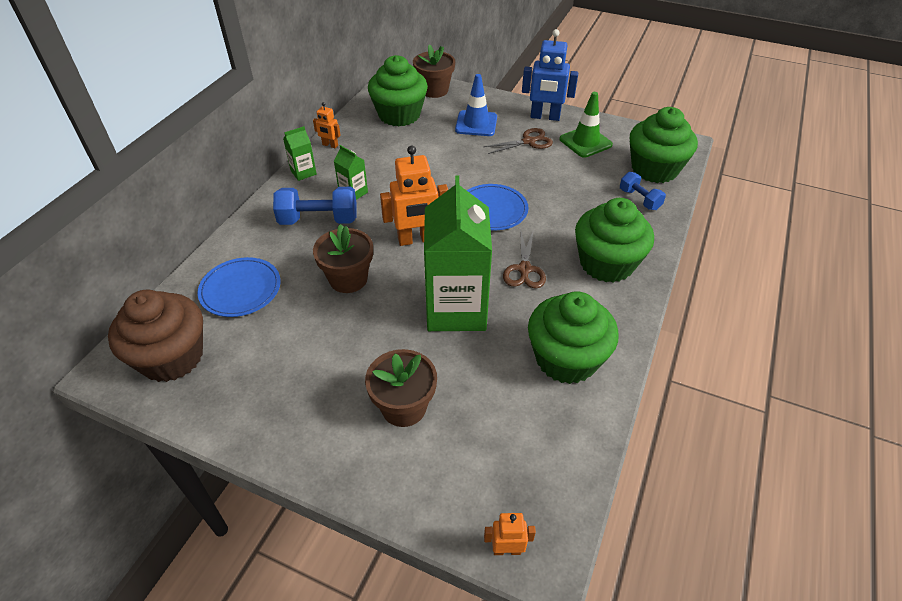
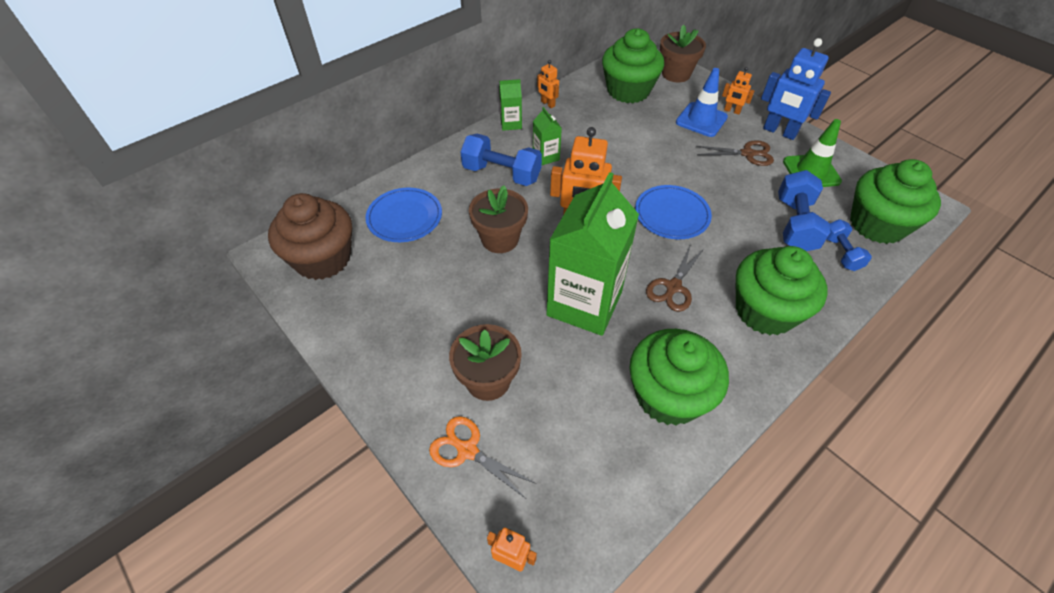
camera: 25 degrees right, 5 degrees up
none -> orange scissors [429,416,536,499]
none -> orange robot [722,67,754,115]
none -> blue dumbbell [778,170,831,251]

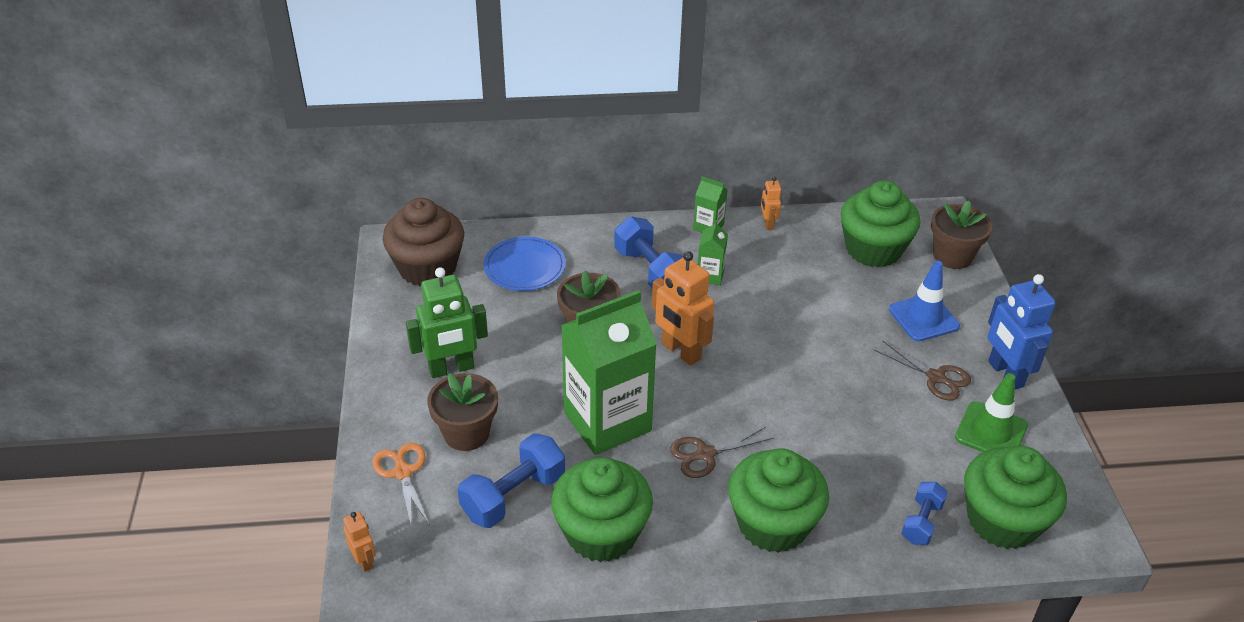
camera: 35 degrees right, 10 degrees down
blue plate [635,185,712,239] -> none
orange robot [722,67,754,115] -> none
blue dumbbell [778,170,831,251] -> blue dumbbell moved to [457,433,565,528]
none -> green robot [406,267,488,378]

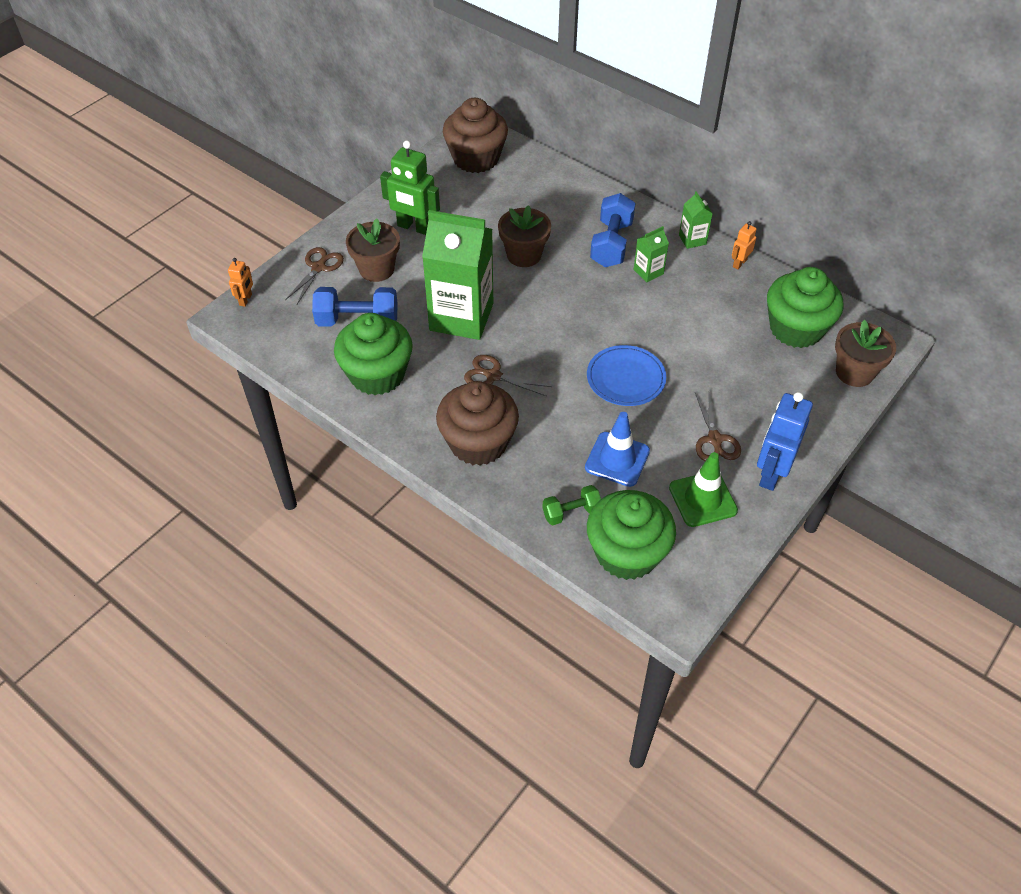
camera: 45 degrees right, 10 degrees up
orange scissors [372,443,430,529] -> brown scissors [285,247,344,304]
blue plate [483,237,566,291] -> blue plate moved to [587,345,666,406]
orange robot [652,251,714,366] -> none
green cupcake [728,448,829,553] -> brown cupcake [436,381,519,466]
blue traffic cone [889,261,960,342] -> blue traffic cone moved to [585,412,650,487]
blue dumbbell [901,482,948,545] -> green dumbbell [542,485,601,525]

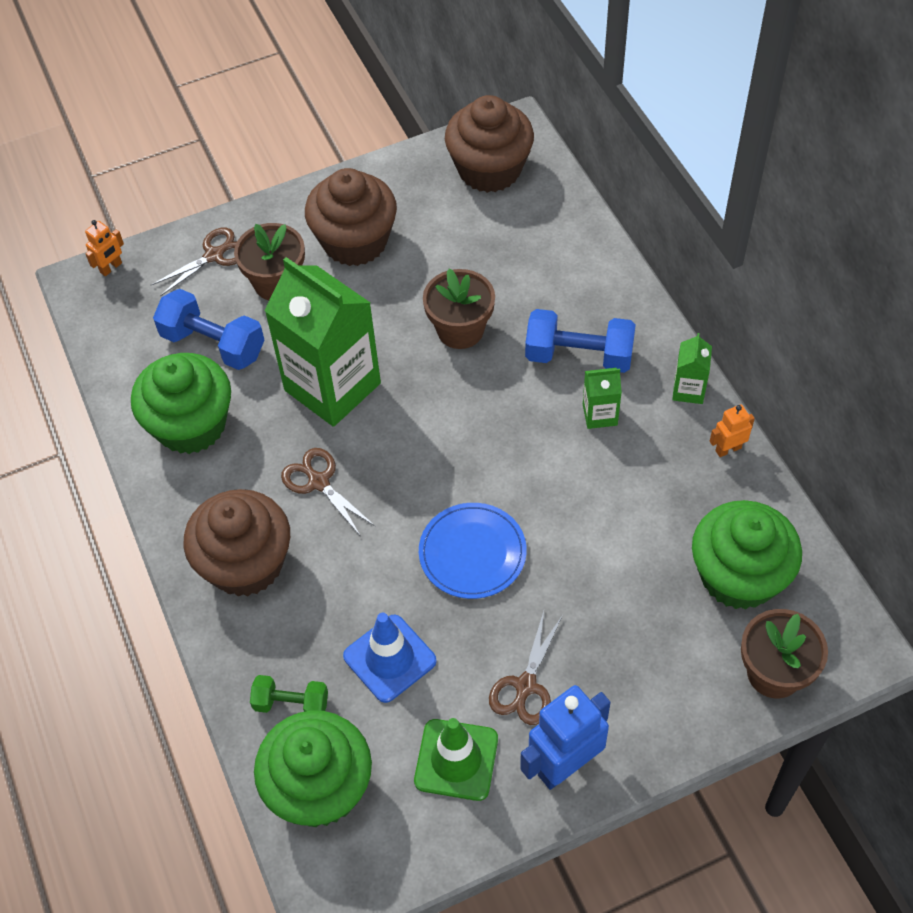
camera: 30 degrees right, 5 degrees up
green robot [380,140,440,235] -> brown cupcake [305,168,397,266]
blue dumbbell [590,193,636,267] -> blue dumbbell turned 60 degrees clockwise [525,309,636,373]

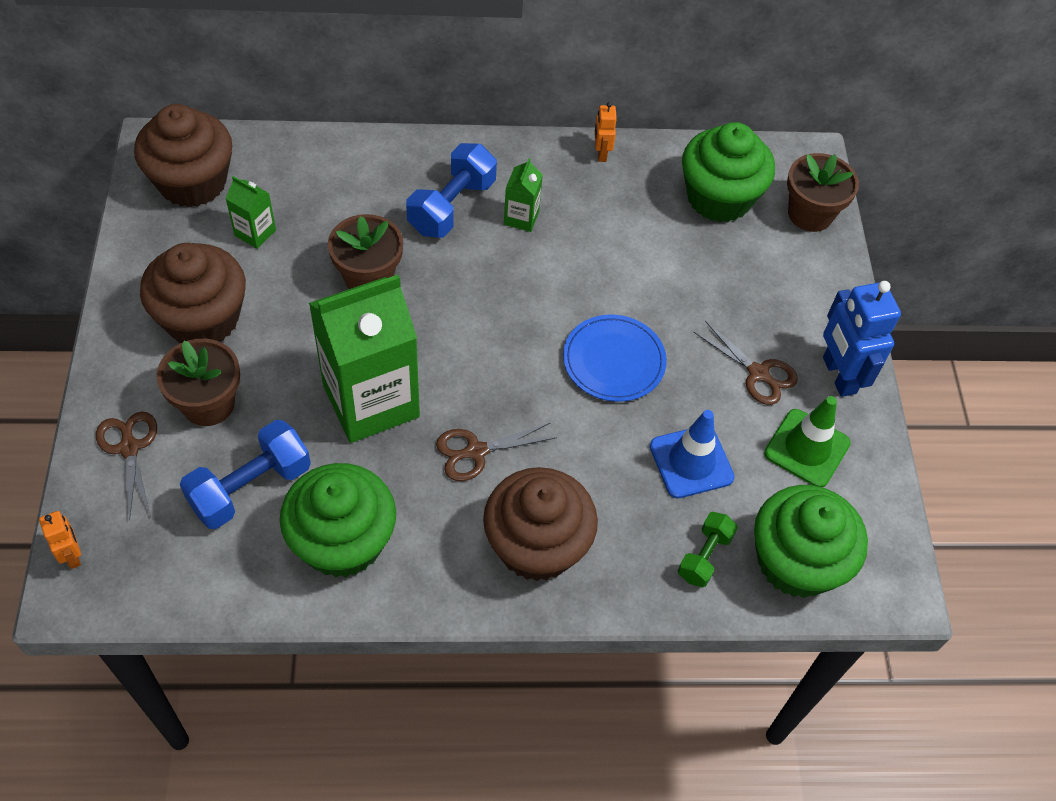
camera: 75 degrees left, 0 degrees up
green carton [672,333,712,404] -> green carton moved to [225,176,276,249]

